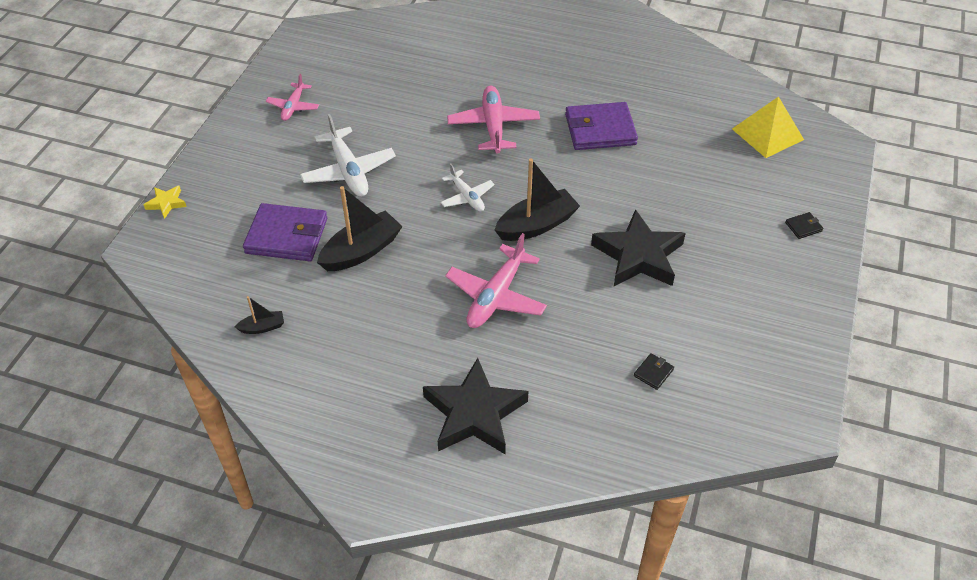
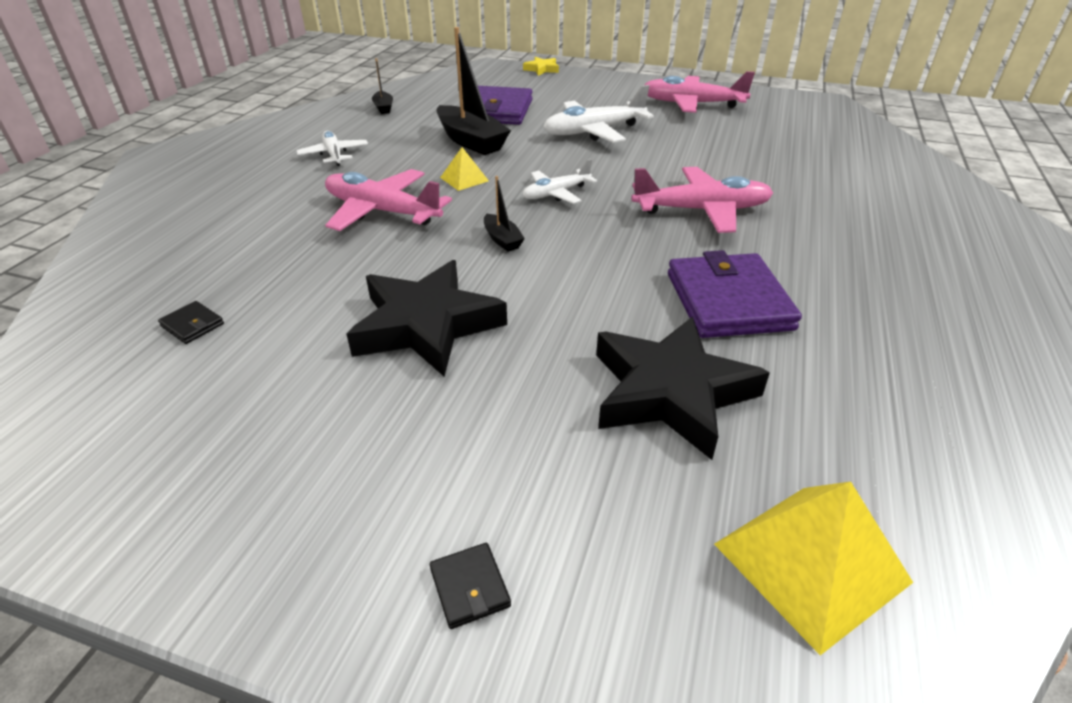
camera: 90 degrees right, 10 degrees down
pink plane [266,74,319,121] -> pink plane [645,71,755,113], size x1.67
black star [423,358,528,454] -> black star moved to [596,316,770,460]
black boat [495,159,580,241] -> black boat [484,176,525,252], size x0.49
none -> white plane [296,131,368,166]
none -> yellow pyramid [440,147,489,191]

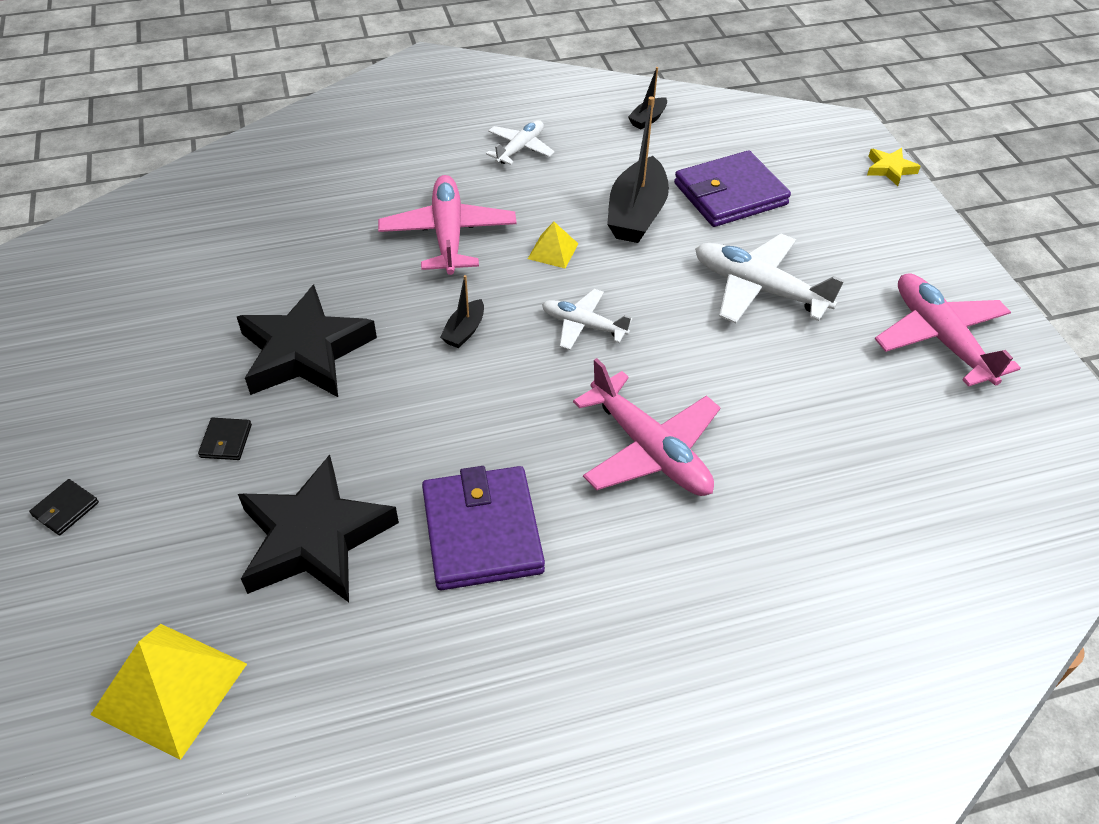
camera: 55 degrees right, 10 degrees up
black wallet [158,301,224,344] -> black wallet moved to [198,418,252,460]
purple wallet [668,250,802,338] -> purple wallet turned 60 degrees counterclockwise [422,466,545,590]

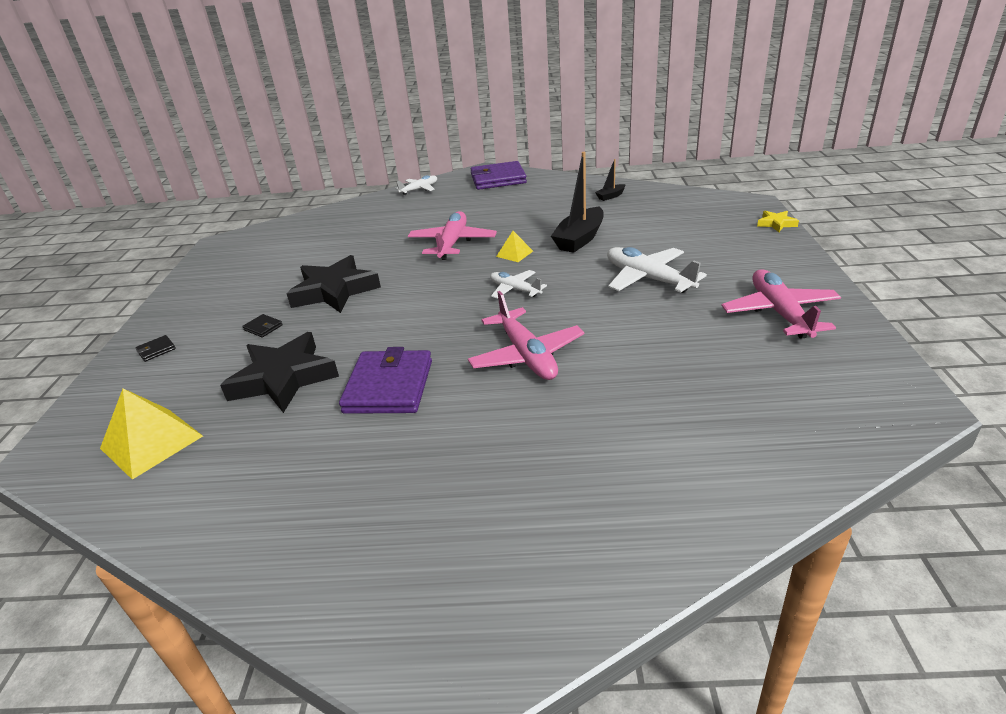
camera: 20 degrees right, 15 degrees down
black wallet [198,418,252,460] -> black wallet turned 75 degrees counterclockwise [242,314,283,337]
black boat [440,275,484,348] -> none
white plane [486,120,555,165] -> white plane moved to [395,175,437,195]
purple wallet [674,151,791,227] -> purple wallet moved to [471,161,527,190]

